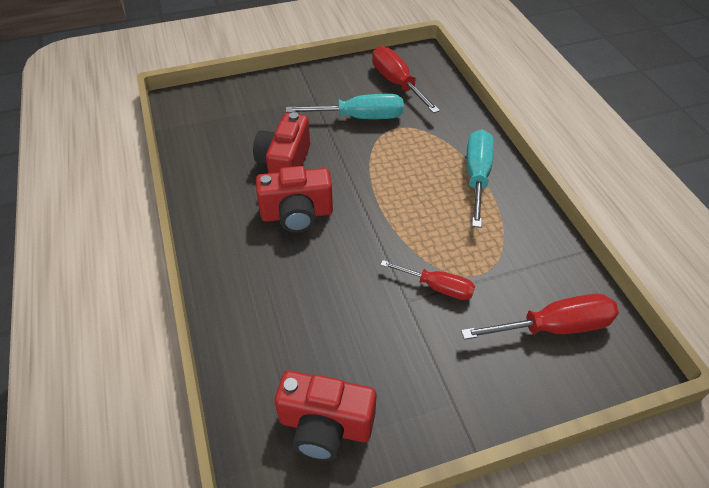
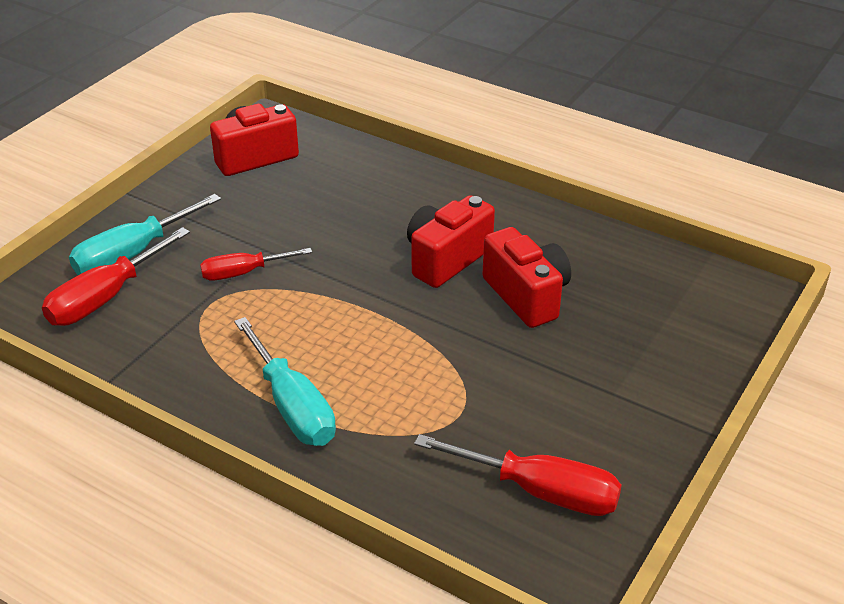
camera: 140 degrees right, 10 degrees down
turquoise screwdriver [286,94,404,119] -> turquoise screwdriver moved to [69,194,221,275]

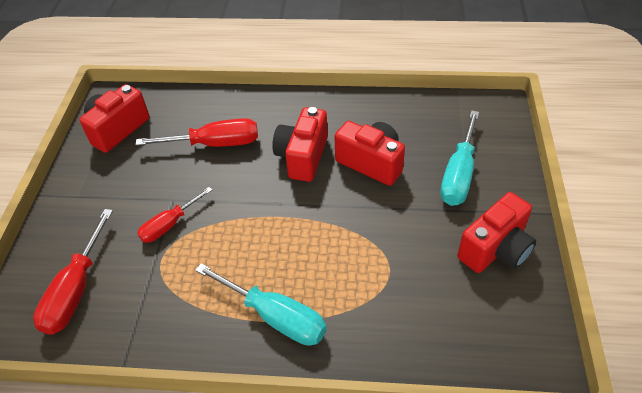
camera: 25 degrees left, 10 degrees up
turquoise screwdriver [69,194,221,275] -> turquoise screwdriver moved to [440,111,479,206]
red screwdriver [414,434,622,516] -> red screwdriver moved to [135,118,258,147]
none -> red camera [457,192,536,273]

